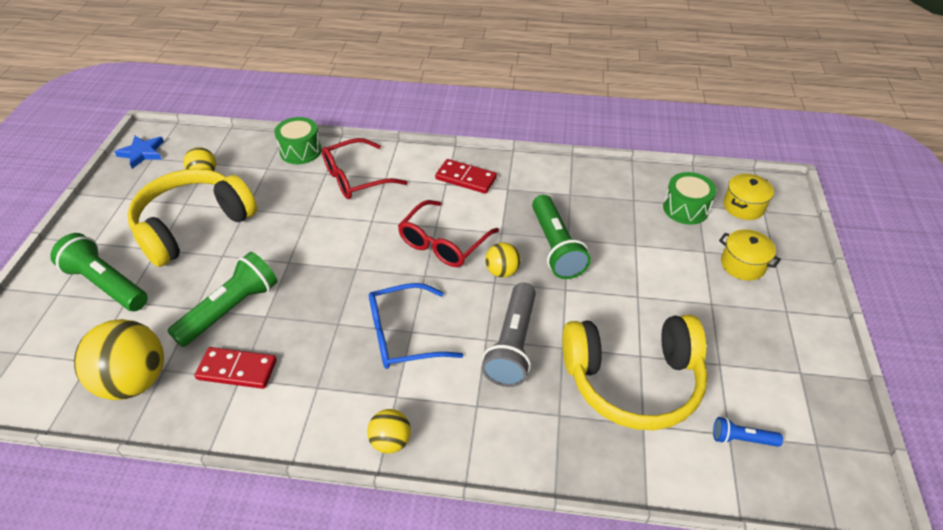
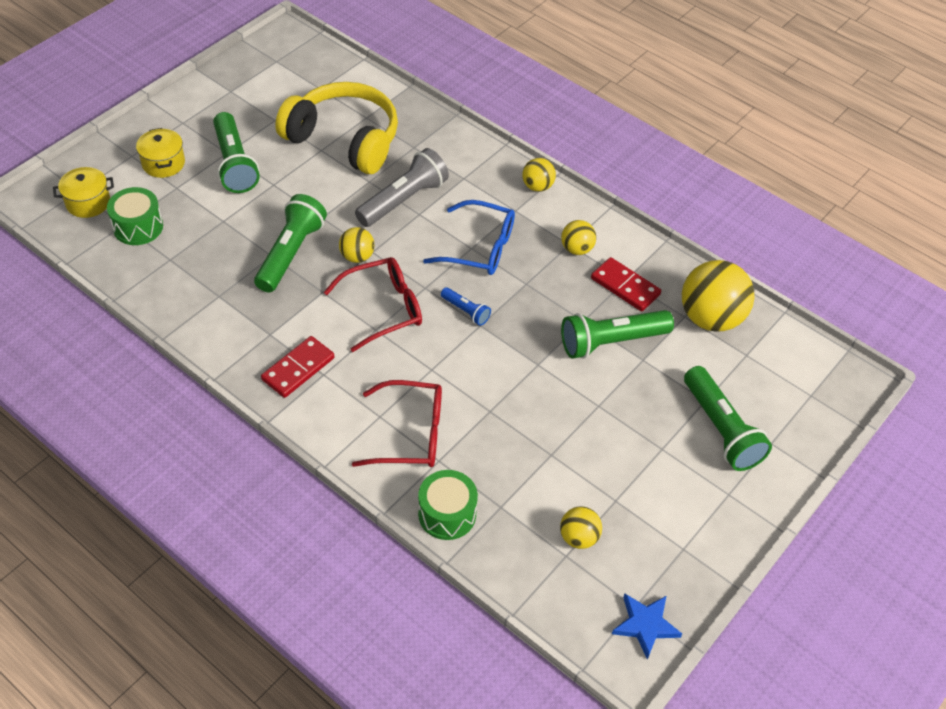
camera: 150 degrees left, 5 degrees up
yellow headphones [127,169,257,267] -> none
red domino [435,159,497,194] -> red domino turned 75 degrees clockwise [261,336,334,398]
blue flashlight [713,417,783,447] -> blue flashlight moved to [441,287,491,326]
none -> green flashlight [213,112,260,193]
none -> yellow ball [561,220,596,255]

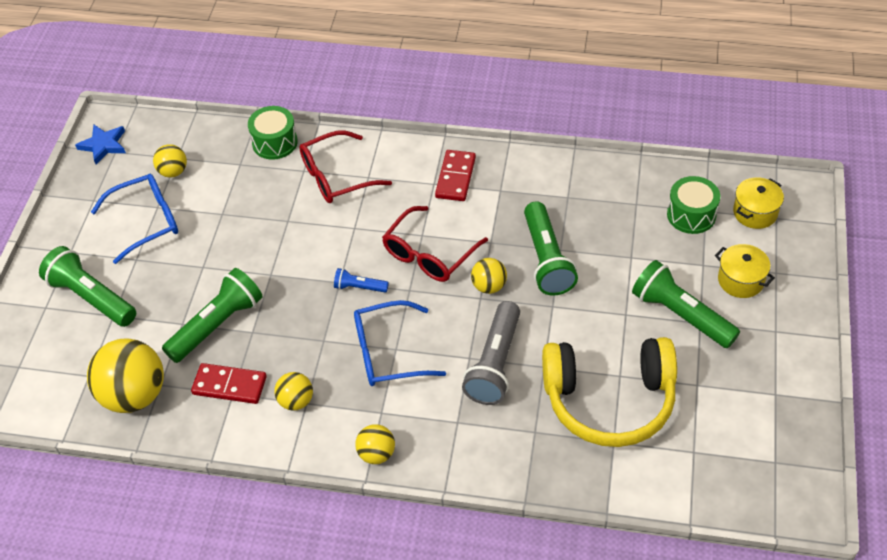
camera: 155 degrees right, 0 degrees up
none -> blue glasses [91,174,178,264]

